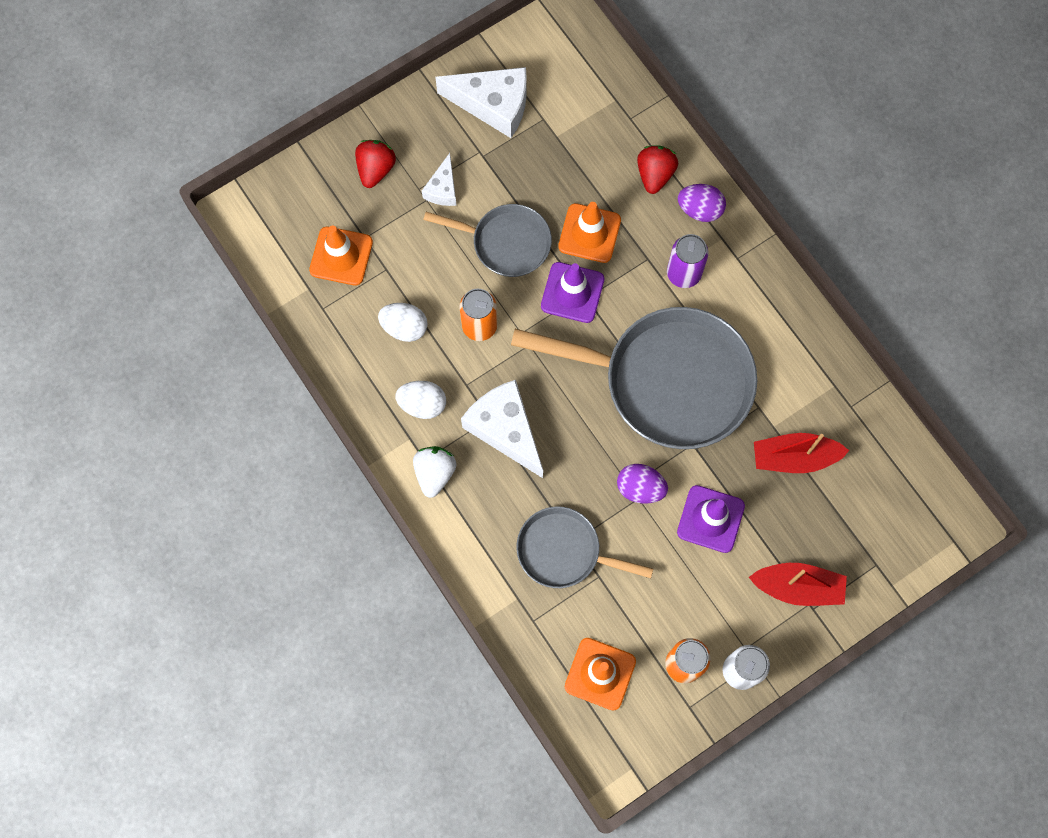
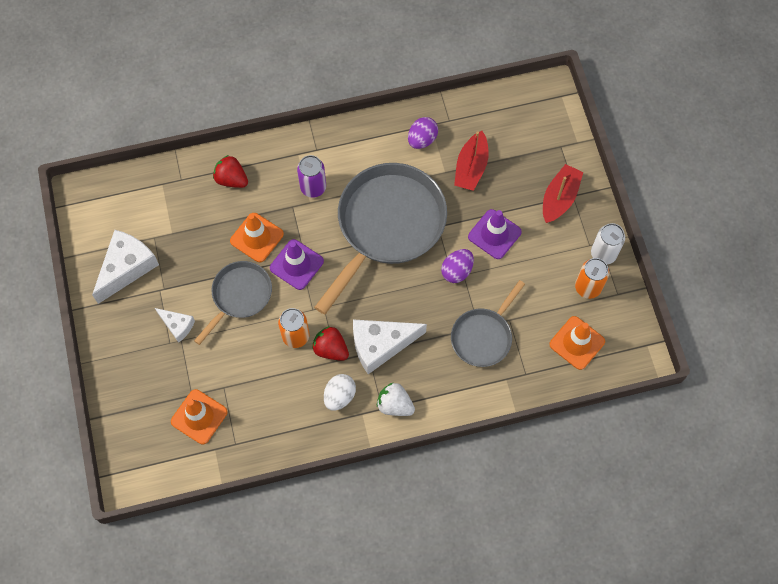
camera: 70 degrees left, 5 degrees down
red strawberry [355,140,396,188] -> red strawberry moved to [312,326,349,361]
white egg [378,303,428,342] -> none
purple egg [678,184,726,222] -> purple egg moved to [408,117,438,149]

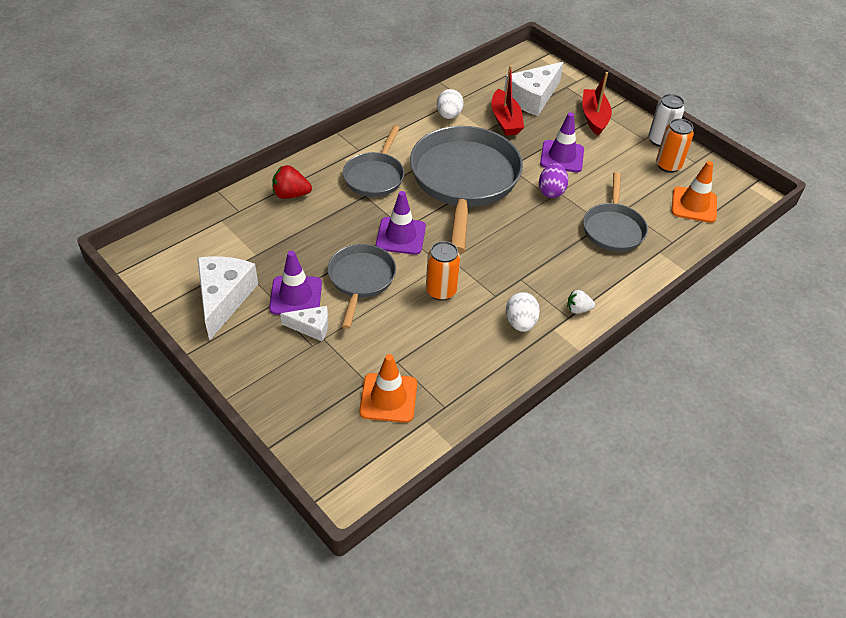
camera: 30 degrees left, 20 degrees down
orange traffic cone [230,213,284,262] -> none
purple can [297,155,326,198] -> grey pan [343,126,404,197]
red strawberry [312,326,349,361] -> none
white cheese [353,319,427,374] -> white cheese moved to [504,62,564,116]
white strawberry [377,383,415,416] -> white strawberry [567,290,595,314], size x0.64
purple egg [408,117,438,149] -> white egg [437,89,464,119]
none -> purple traffic cone [269,251,322,315]

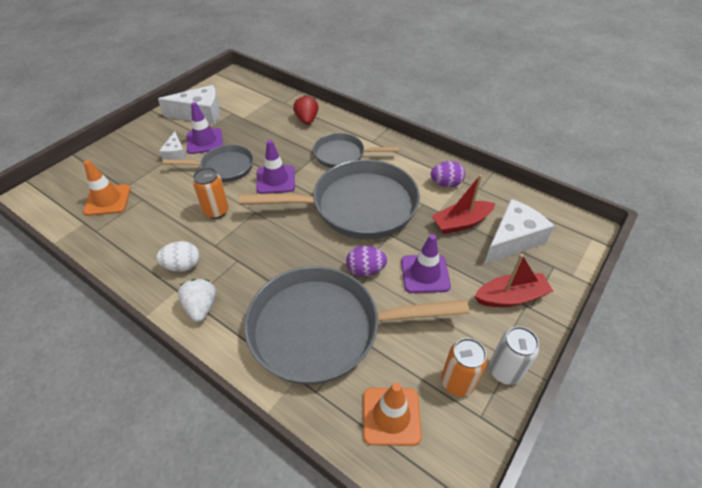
camera: 80 degrees right, 0 degrees up
white egg [437,89,464,119] -> purple egg [431,161,465,187]
white cheese [504,62,564,116] -> white cheese turned 105 degrees clockwise [484,199,554,264]
white strawberry [567,290,595,314] -> white strawberry [178,279,216,322], size x1.55
grey pan [583,172,648,252] -> grey pan [244,266,469,385], size x1.84

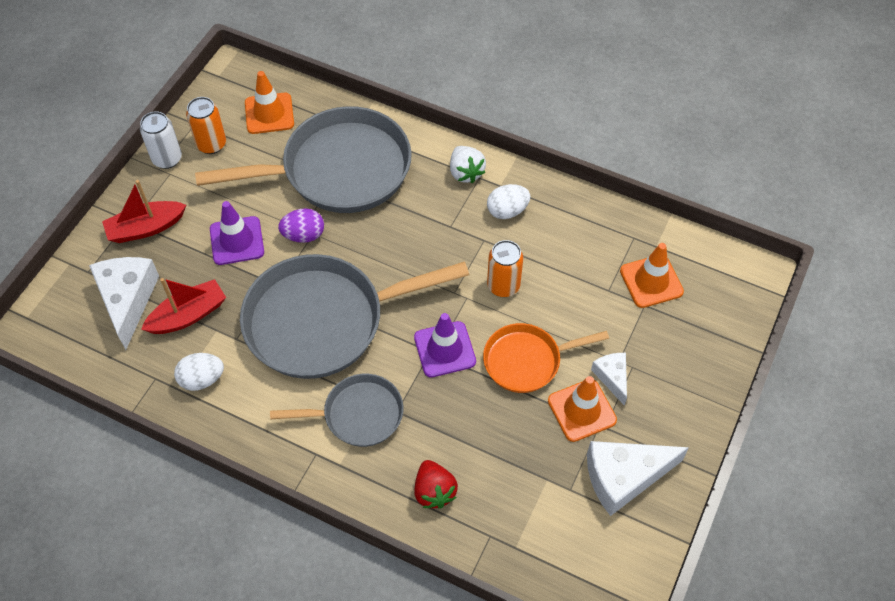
camera: 170 degrees right, 10 degrees up
grey pan [163,145,254,182] -> orange pan [483,323,609,393]
purple traffic cone [187,102,223,154] -> orange traffic cone [548,376,617,442]
purple egg [431,161,465,187] -> white egg [174,353,224,391]
white cheese [484,199,554,264] -> white cheese turned 135 degrees clockwise [89,257,159,350]

